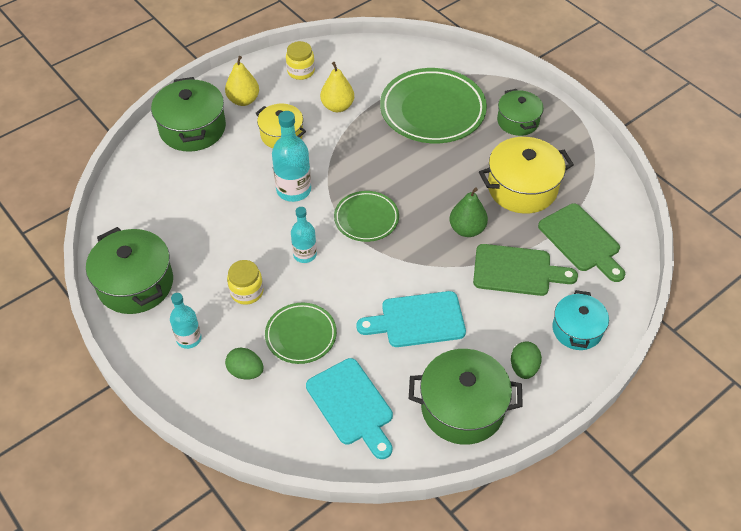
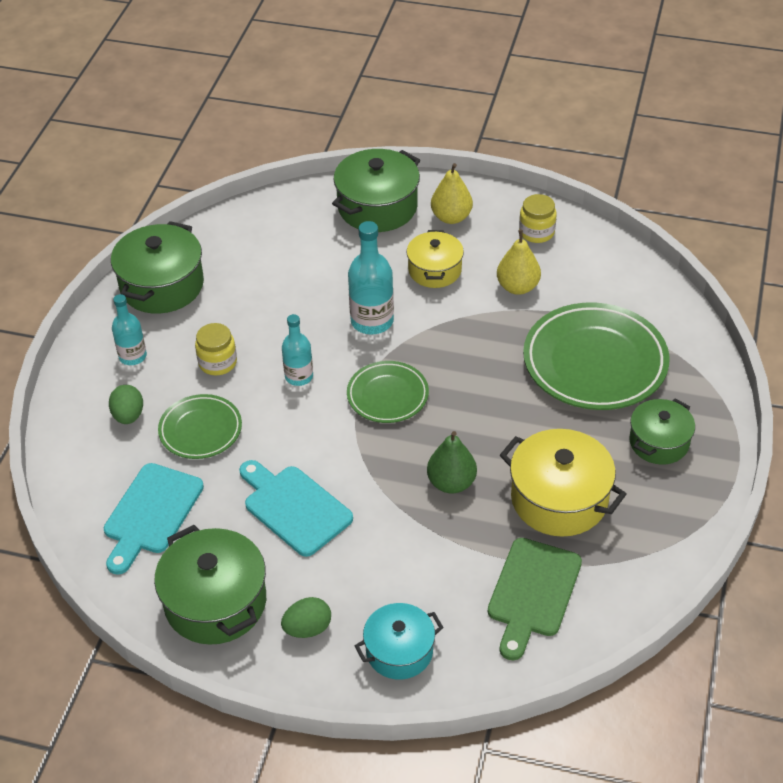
camera: 55 degrees right, 5 degrees down
green cutting board [473,244,578,296] -> none

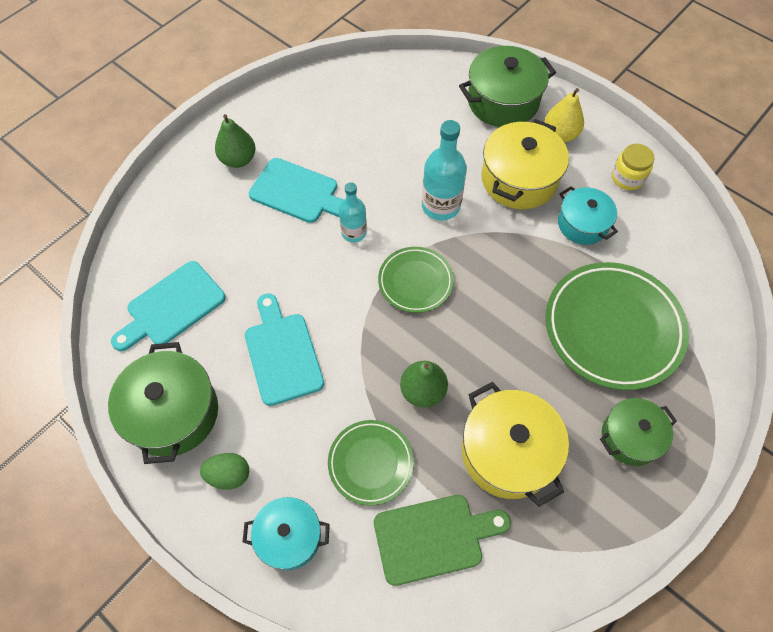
camera: 25 degrees right, 15 degrees up
green egg [109,385,143,424] -> none
green pot [111,221,204,314] -> none
turquoise bottle [112,294,147,365] -> green pear [215,114,256,168]
green plate [158,394,242,459] -> green plate moved to [328,420,414,506]
yellow jar [195,323,237,375] -> turquoise cutting board [249,158,343,223]
yellow pot [406,230,464,288] -> yellow pot [481,119,569,209], size x1.57
green cutting board [488,538,582,661] -> green cutting board turned 150 degrees counterclockwise [374,495,511,586]
yellow pear [497,230,541,295] -> turquoise pot [558,186,618,245]

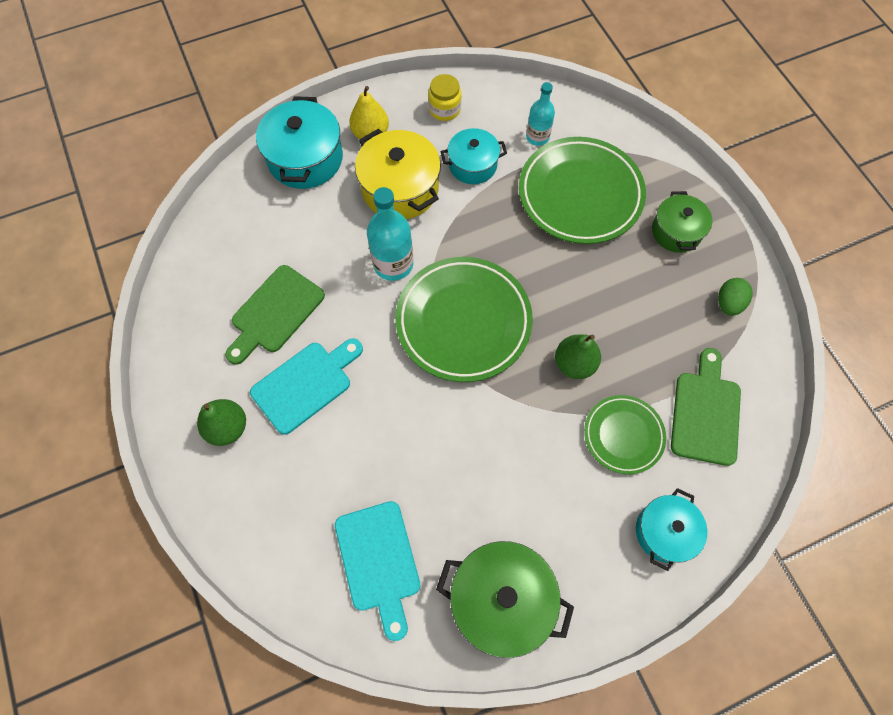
camera: 65 degrees left, 5 degrees up
green egg [200,453,249,490] -> green egg moved to [718,278,753,316]
turquoise cutting board [245,293,324,406] -> none
turquoise bottle [339,182,367,242] -> turquoise bottle moved to [526,82,555,146]
green plate [378,247,454,313] -> green plate [395,257,533,382], size x1.79
green pot [459,46,556,127] -> turquoise pot [256,96,343,189]
yellow pot [462,382,569,507] -> none
none -> green cutting board [225,265,325,365]

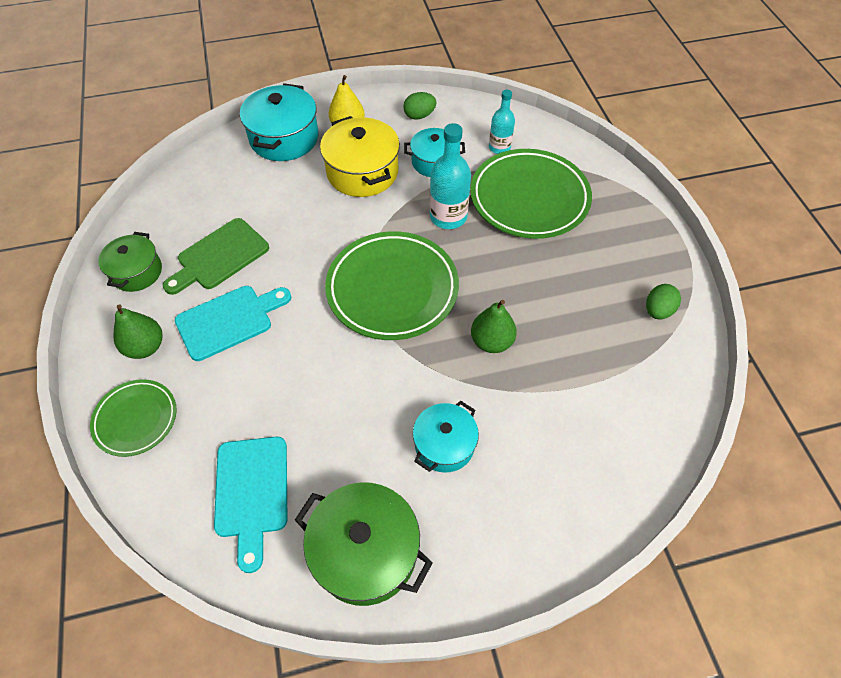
camera: 10 degrees right, 10 degrees down
turquoise bottle [367,187,413,281] -> turquoise bottle moved to [430,123,471,229]
yellow jar [428,74,461,121] -> green egg [403,92,437,120]
green plate [584,395,666,474] -> green plate moved to [90,379,177,457]
turquoise pot [636,488,707,571] -> turquoise pot moved to [413,401,479,473]
green pot [652,191,712,253] -> green pot moved to [98,232,162,292]
green cutting board [671,348,741,466] -> none

